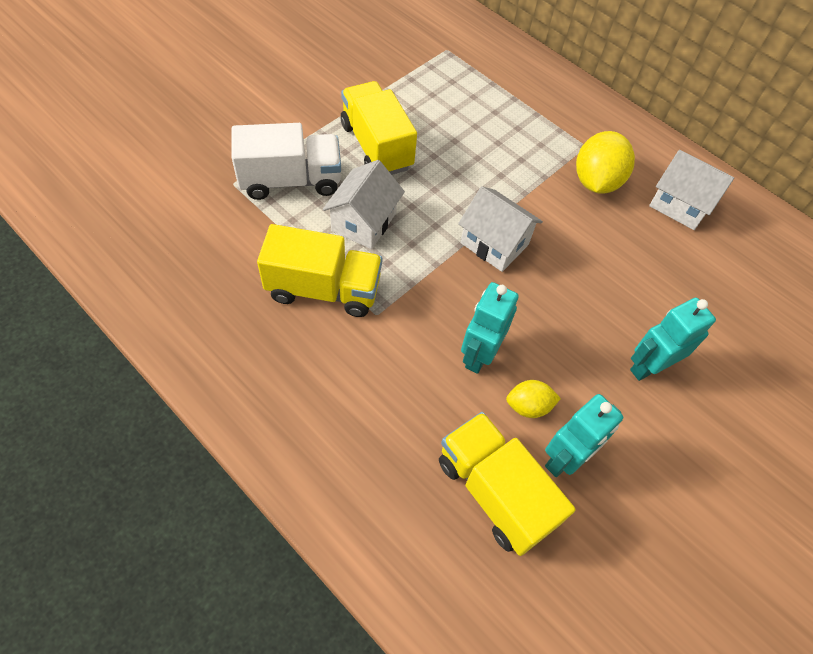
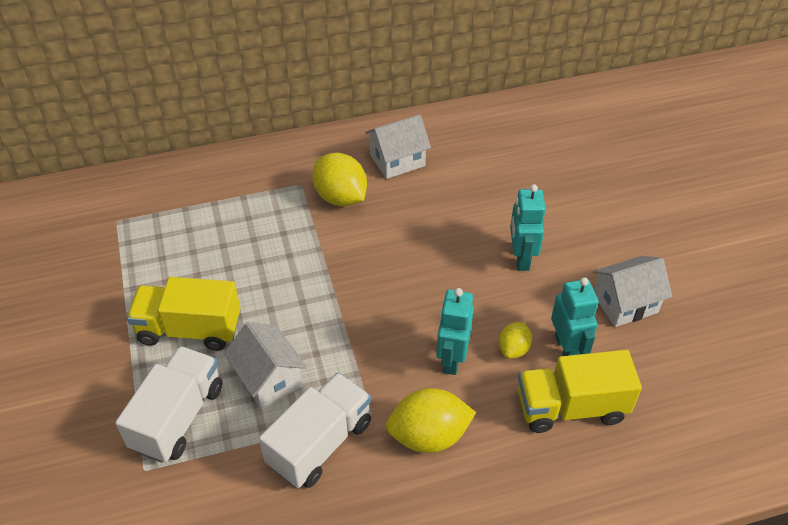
camera: 55 degrees left, 10 degrees down
yellow truck [257,224,383,317] -> white truck [259,373,371,488]
white house [458,186,543,272] -> white house moved to [593,256,672,327]
turquoise robot [461,282,519,374] -> turquoise robot turned 45 degrees clockwise [436,288,474,375]
none -> yellow lemon [386,388,476,453]

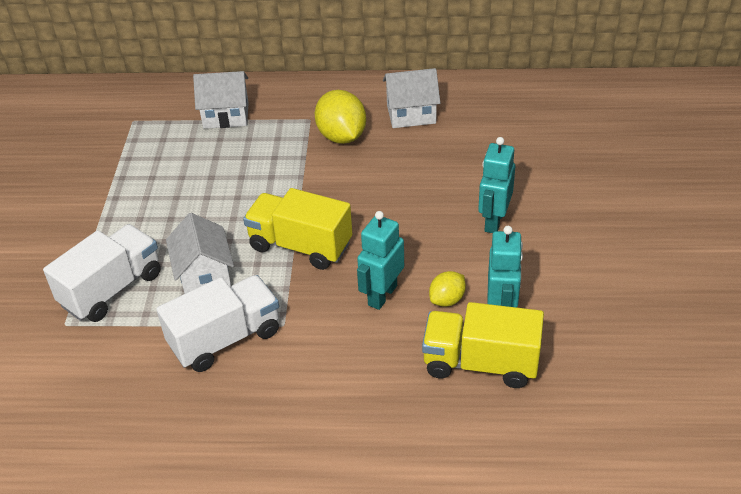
camera: 20 degrees right, 5 degrees down
yellow truck [127,277,241,351] -> yellow truck moved to [243,188,352,270]
yellow lemon [386,388,476,453] -> none
white house [593,256,672,327] -> white house moved to [193,71,249,129]

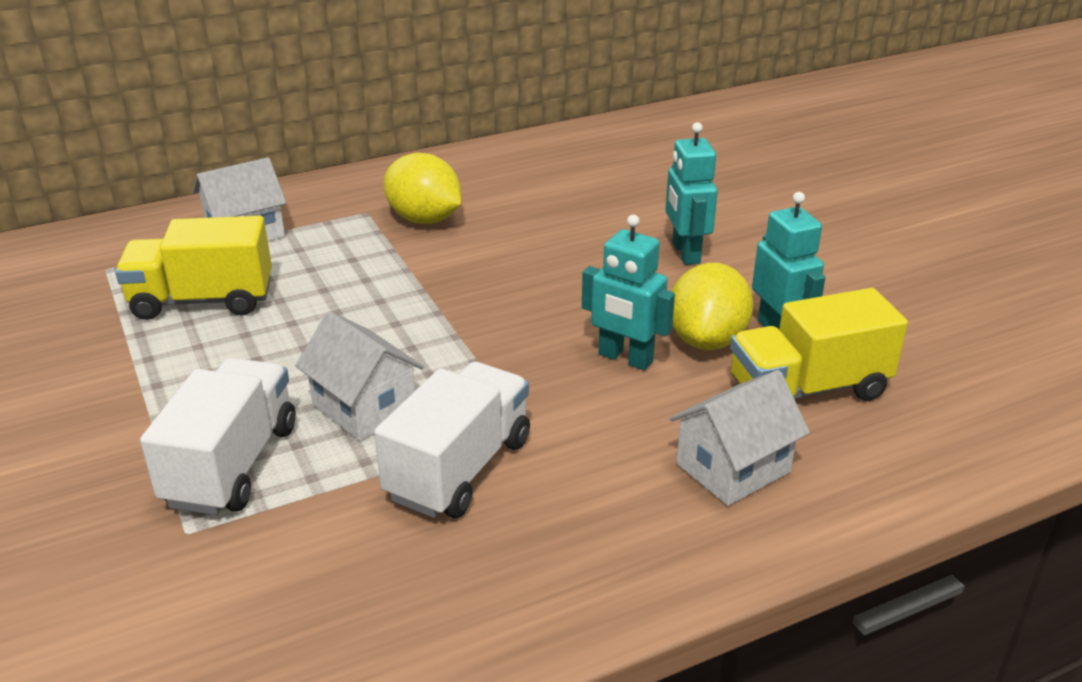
camera: 30 degrees left, 10 degrees down
yellow truck [243,188,352,270] -> yellow truck moved to [115,216,272,320]
turquoise robot [357,211,404,310] -> turquoise robot turned 60 degrees counterclockwise [582,215,675,370]
white house [383,68,440,128] -> white house moved to [669,370,810,506]
yellow lemon [429,271,466,307] -> yellow lemon [672,263,754,350], size x1.79

